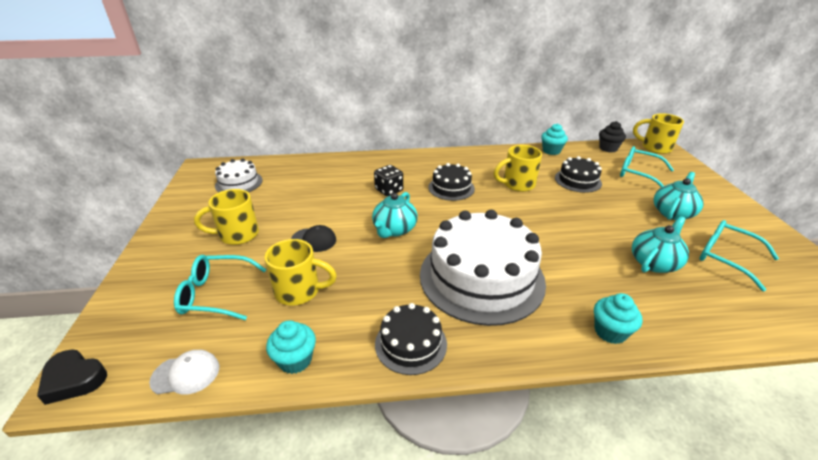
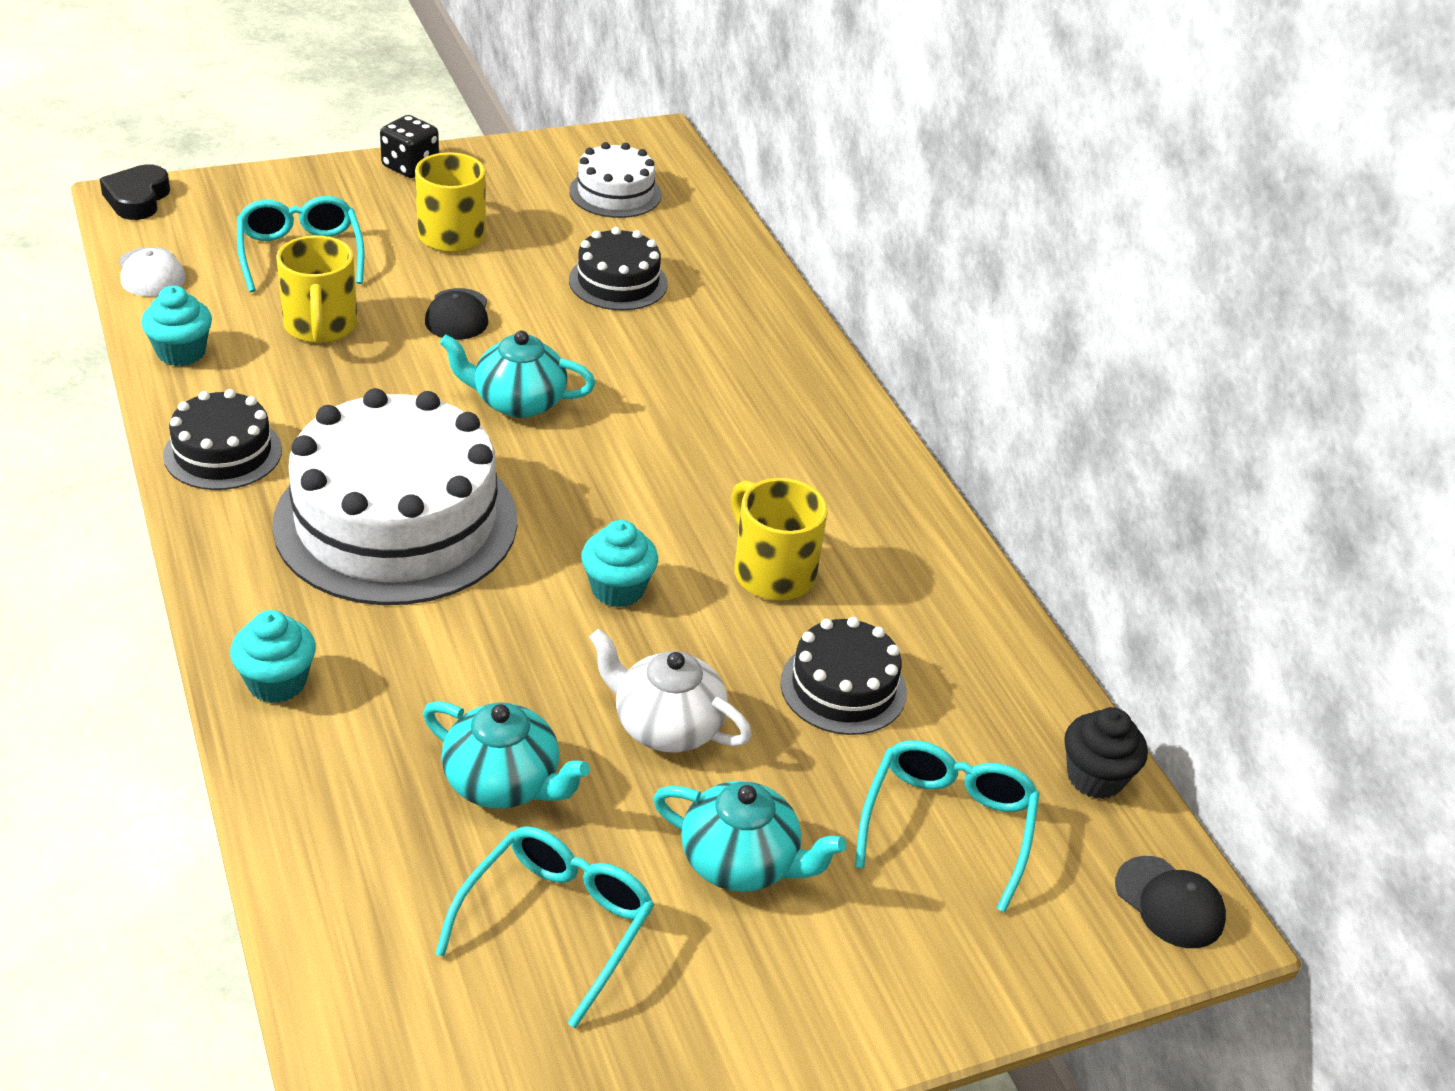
camera: 70 degrees right, 5 degrees up
black dice [374,165,403,196] -> black dice moved to [380,115,439,178]
black cake [428,163,475,201] -> black cake moved to [569,227,668,310]
turquoise cupcake [541,123,568,155] -> turquoise cupcake moved to [581,520,658,608]
yellow mug [633,113,684,154] -> black cap [1115,856,1226,948]
none -> white teapot [589,629,752,753]

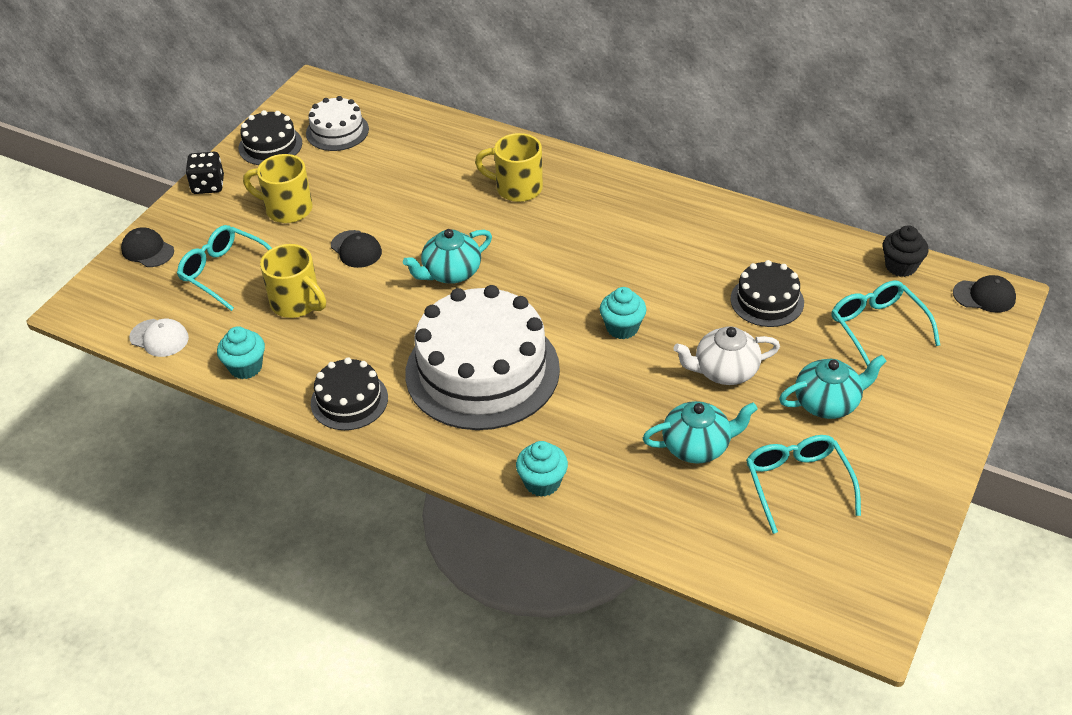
camera: 35 degrees left, 5 degrees up
black heart [100,164,170,220] -> none
black cake [569,227,668,310] -> black cake moved to [238,110,302,165]
yellow mug [731,478,828,601] -> yellow mug moved to [475,133,543,202]
none -> black cap [121,227,174,267]

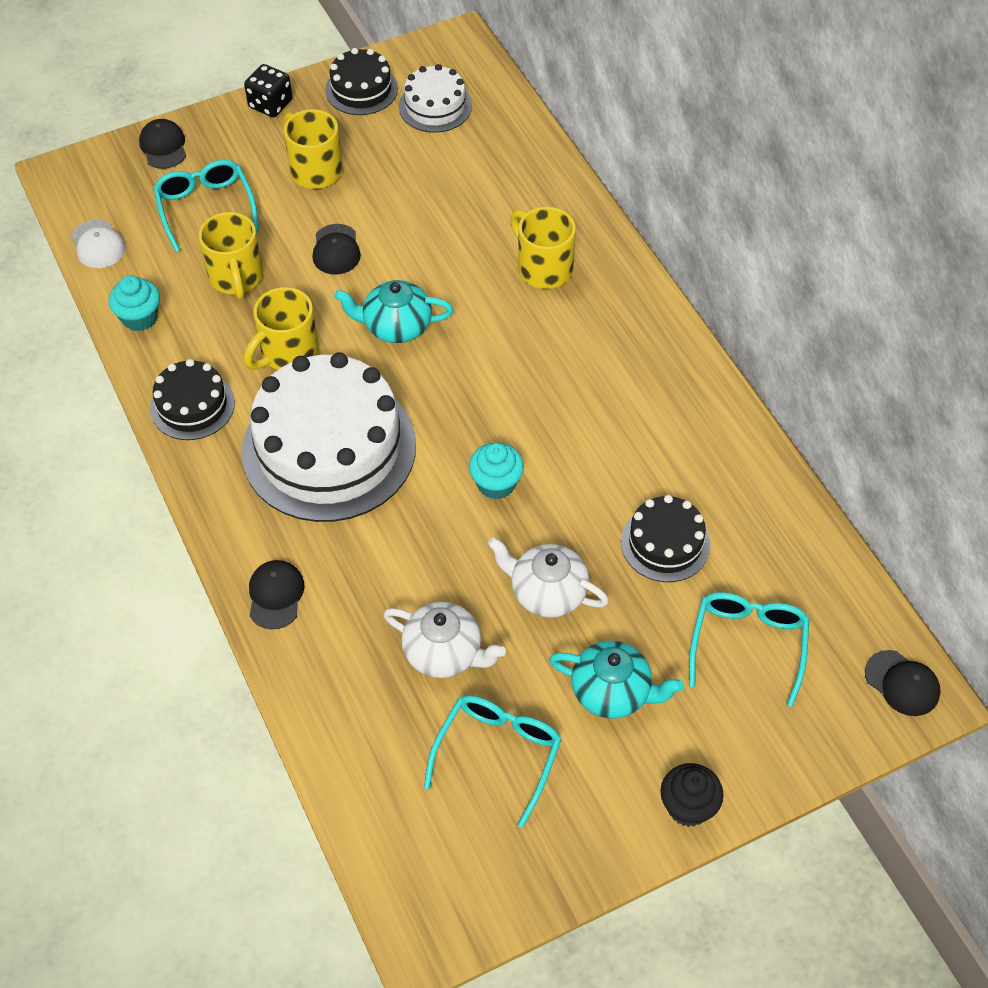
camera: 35 degrees right, 10 degrees up
turquoise cupcake [516,441,568,497] -> black cap [249,560,304,629]
turquoise teapot [643,401,758,464] -> white teapot [383,602,506,678]
black cupcake [882,225,928,277] -> black cupcake moved to [660,763,724,827]
none -> yellow mug [244,287,319,370]

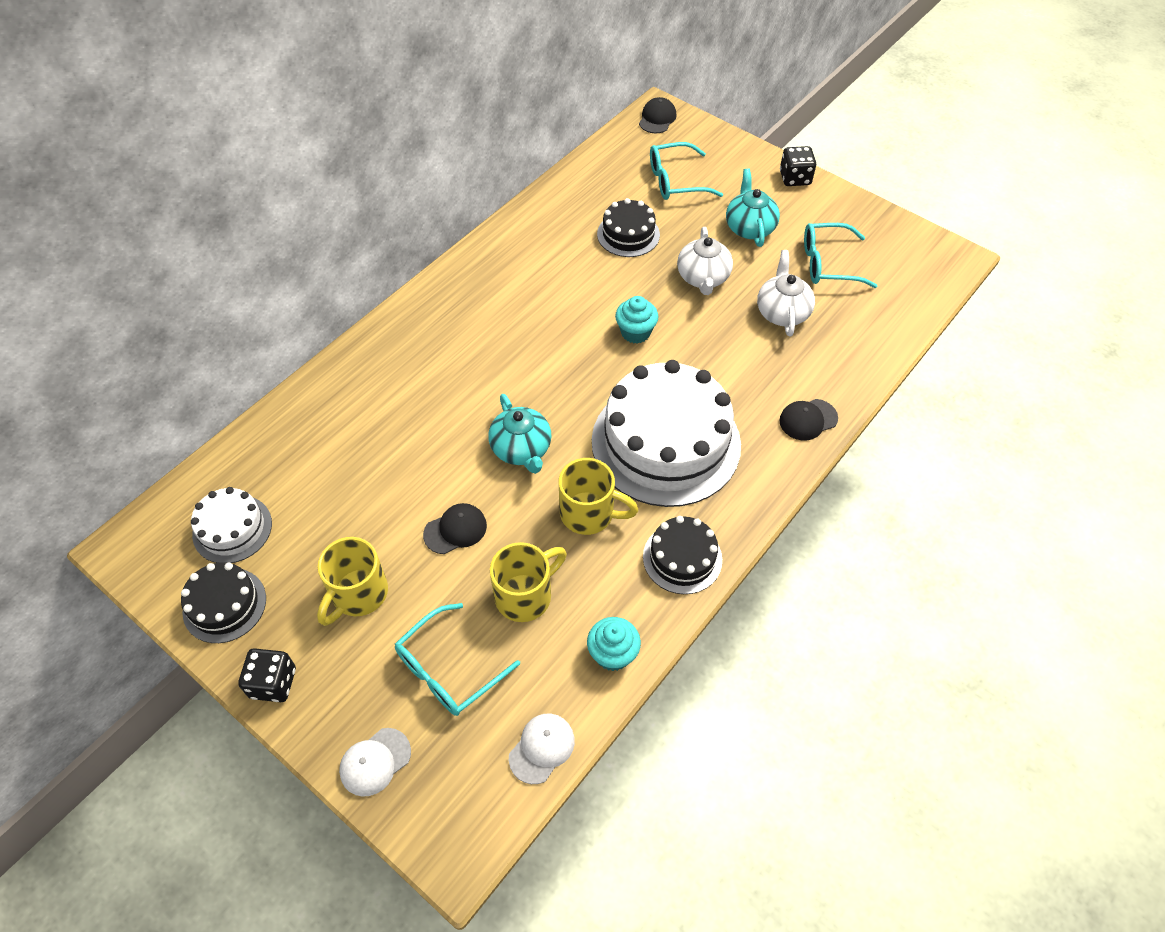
camera: 115 degrees left, 0 degrees up
black cap [139,119,186,169] -> white cap [339,728,411,797]
yellow mug [510,207,576,289] -> none
black cupcake [660,763,724,827] -> black dice [780,146,816,186]

